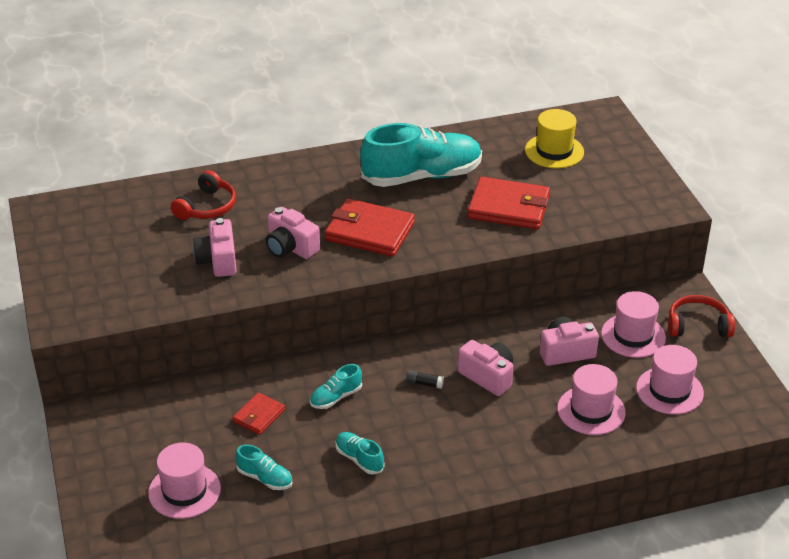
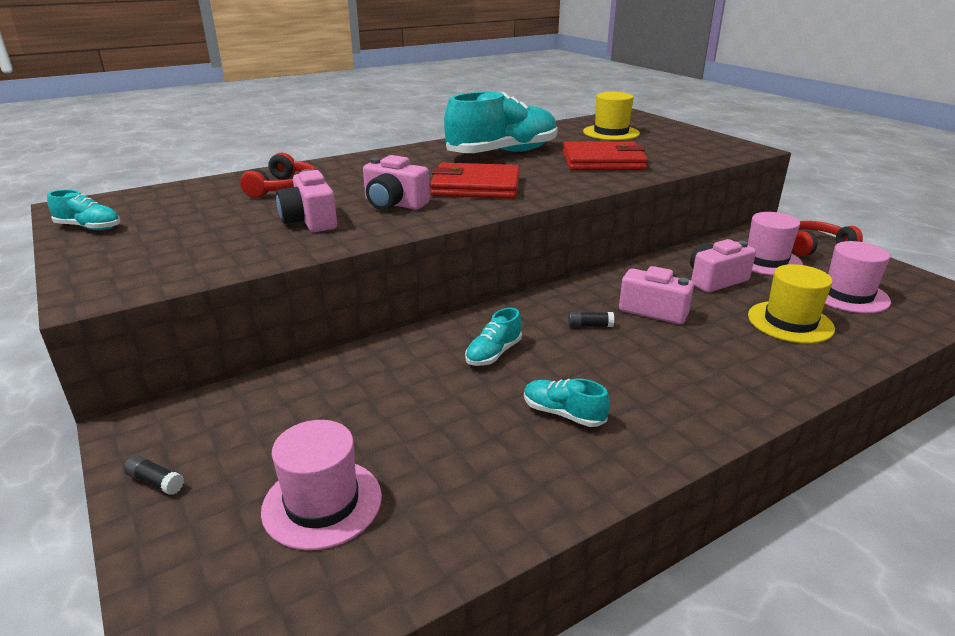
camera: 15 degrees left, 10 degrees down
red wallet [233,392,285,435] -> none
turquoise shoe [235,444,292,490] -> turquoise shoe moved to [47,190,120,230]
pink hat [557,364,626,435] -> yellow hat [748,264,835,344]
none -> black glue stick [124,455,184,495]

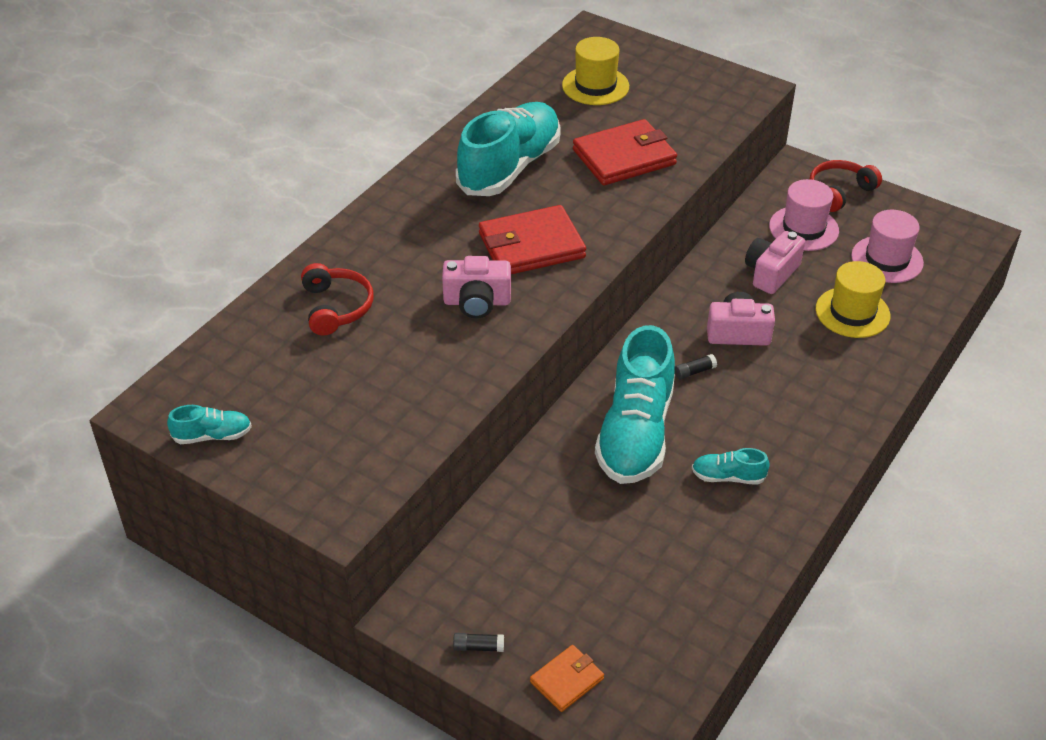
camera: 25 degrees left, 15 degrees up
pink hat [261,420,382,550] -> none
pink camera [276,169,337,232] -> none
turquoise shoe [465,308,522,366] -> turquoise shoe [595,325,675,484], size x2.29
none -> orange wallet [530,645,604,712]

